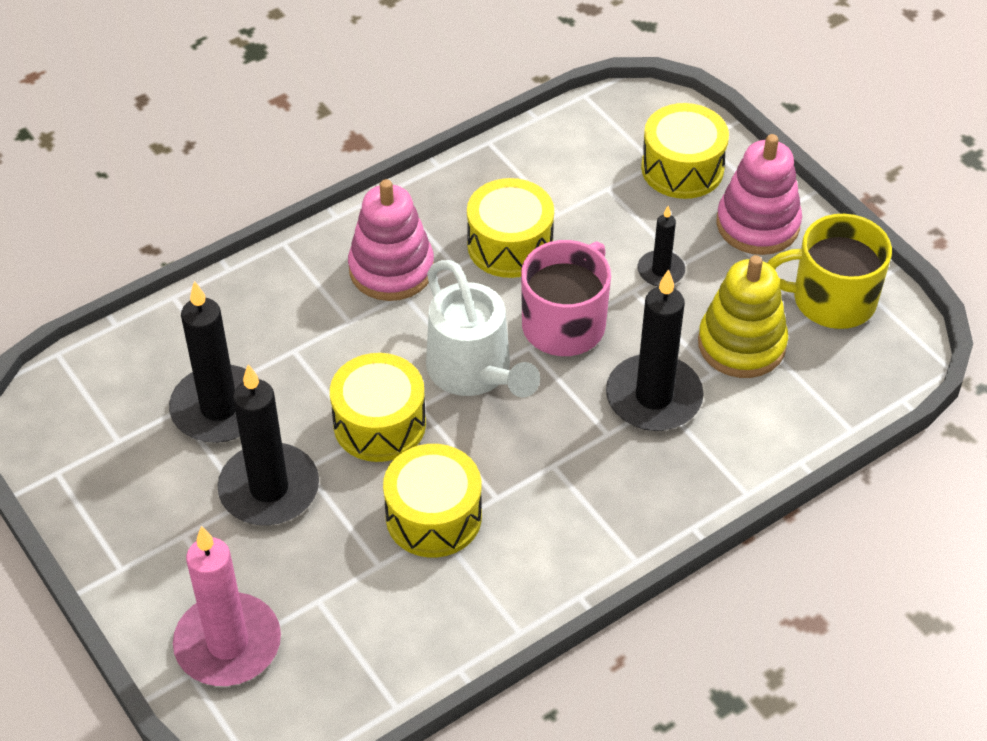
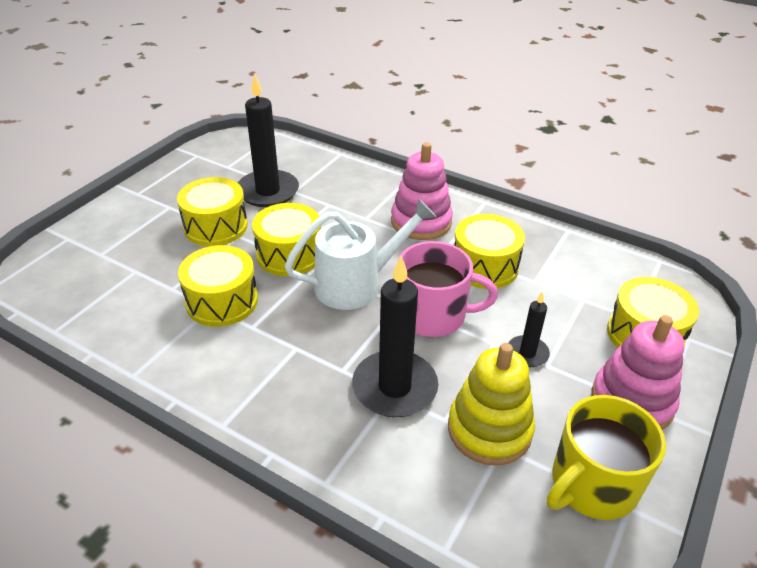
camera: 65 degrees right, 10 degrees down
pink candle [173,526,281,686] -> none
black candle [218,364,319,525] -> yellow drum [177,177,248,246]
white watering can [426,260,540,397] -> white watering can turned 150 degrees counterclockwise [285,198,436,310]
yellow mug [768,214,892,329] -> yellow mug turned 105 degrees counterclockwise [547,395,666,520]

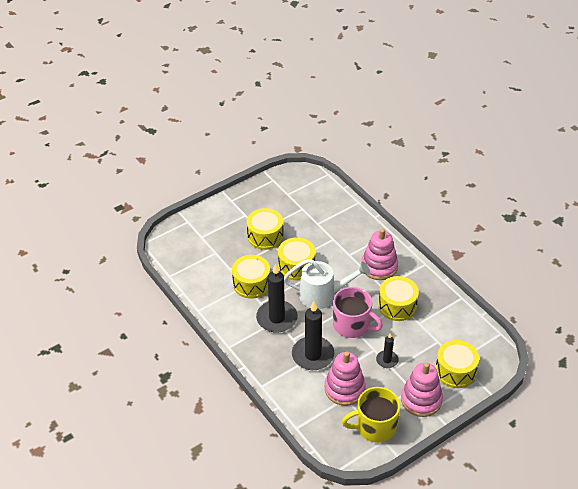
camera: 25 degrees right, 5 degrees up
black candle [238,74,299,207] -> black candle moved to [256,263,298,333]
yellow stacking toy [448,343,535,466] -> pink stacking toy [325,351,366,406]

